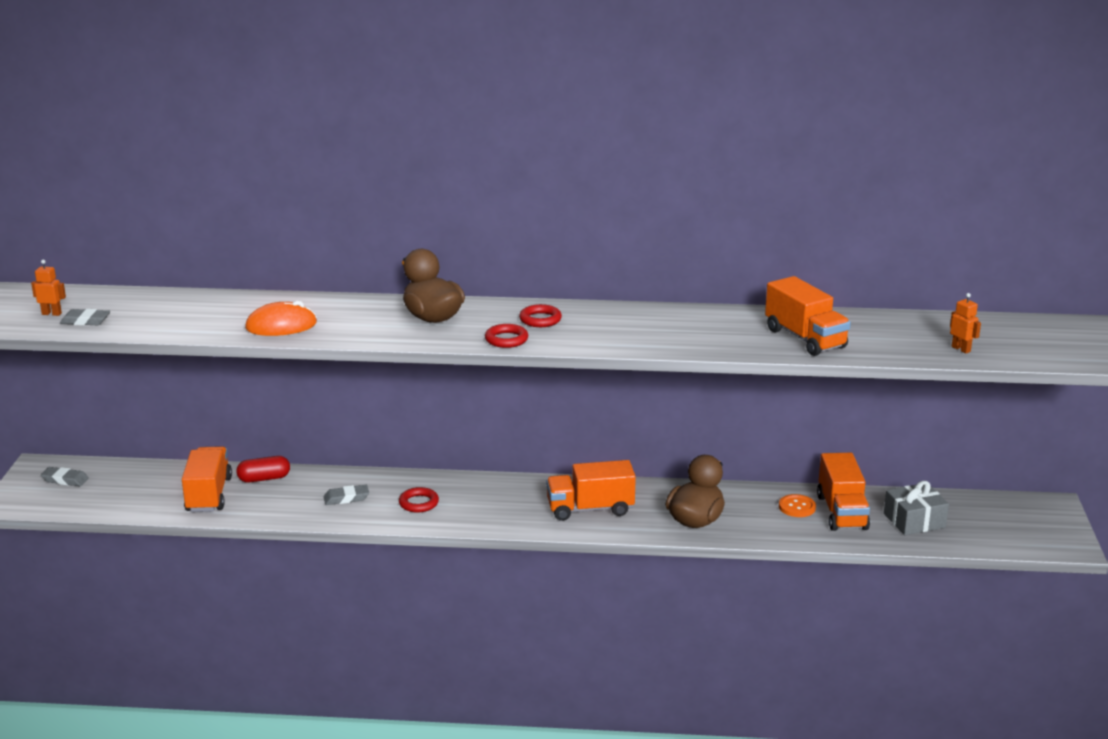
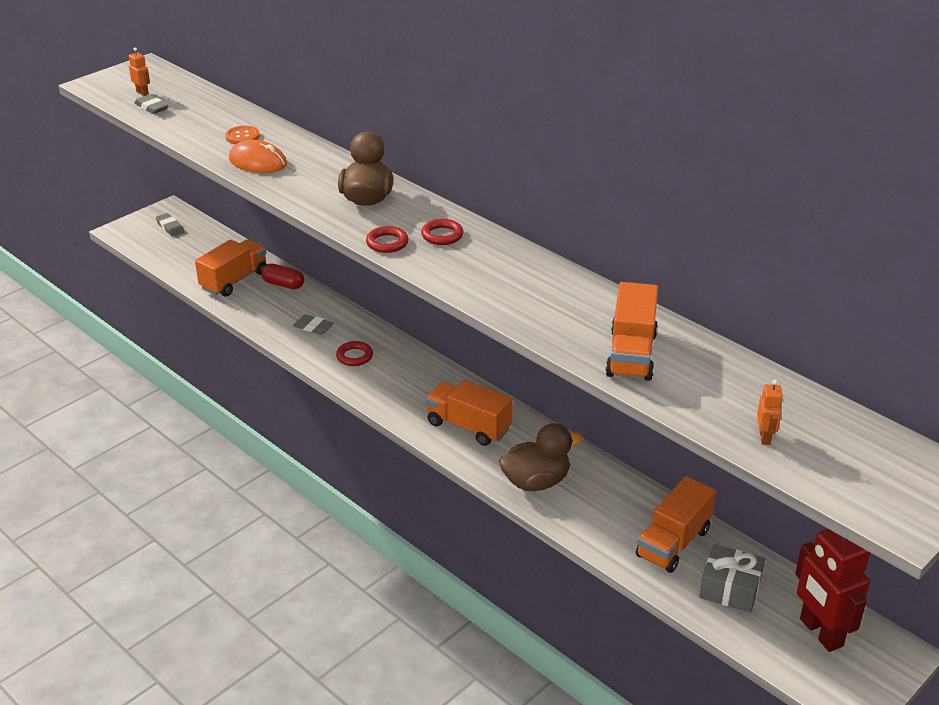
camera: 40 degrees right, 10 degrees up
orange button [779,494,816,517] -> orange button moved to [225,126,260,144]
none -> red robot [795,529,870,652]

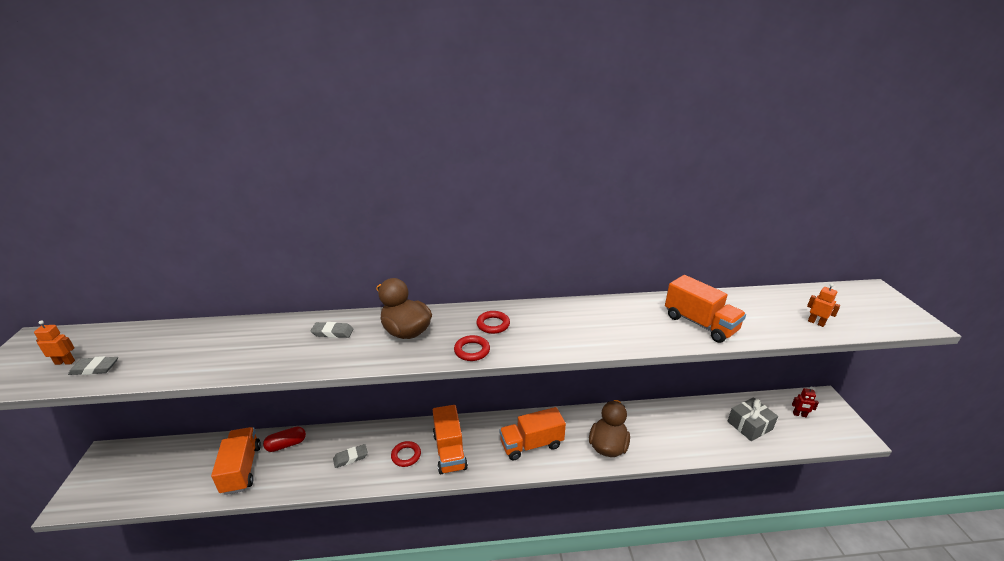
camera: 50 degrees left, 5 degrees down
grey eraser [156,213,184,237] -> grey eraser moved to [311,322,353,338]
orange button [225,126,260,144] -> none
orange mouse [229,140,287,173] -> none
orange truck [636,476,716,573] -> orange truck moved to [433,405,468,474]
red robot [795,529,870,652] -> red robot [792,386,819,417], size x0.43

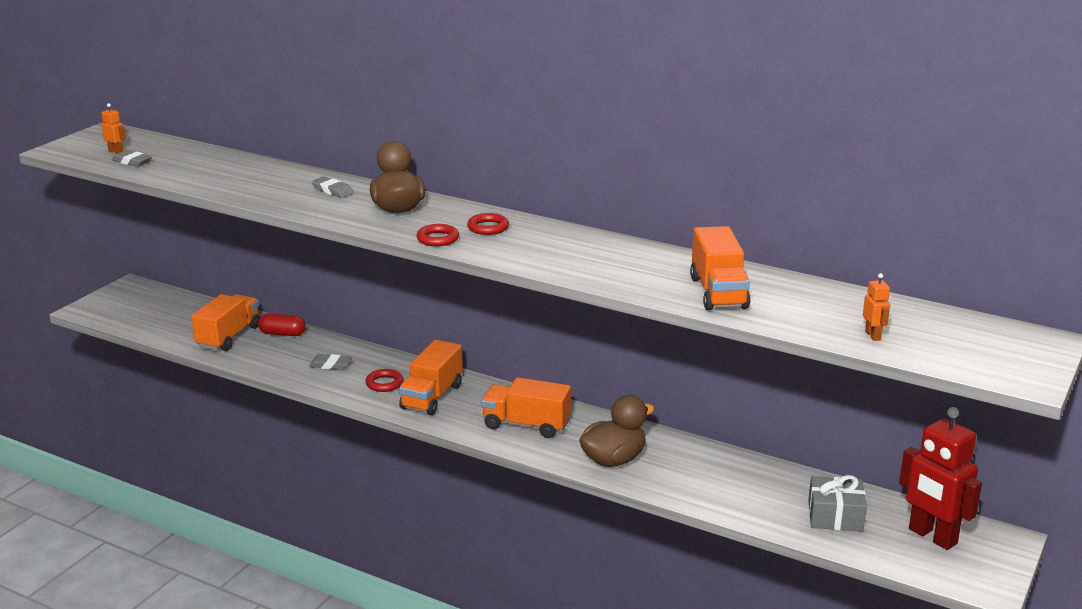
camera: 35 degrees right, 5 degrees down
red robot [792,386,819,417] -> red robot [899,407,982,550], size x2.35

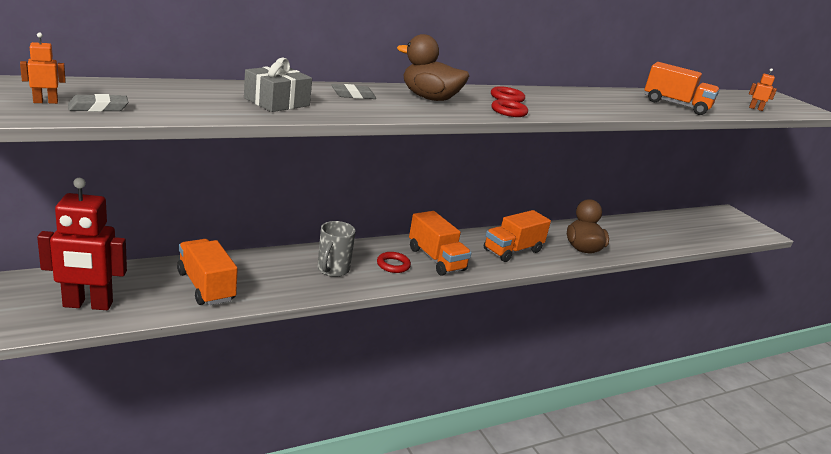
camera: 60 degrees left, 0 degrees up
red capsule [258,314,306,336] -> none
grey eraser [309,354,352,370] -> grey mug [317,221,356,277]
grey gift [808,475,867,532] -> grey gift moved to [244,58,312,112]
red robot [899,407,982,550] -> red robot moved to [37,178,127,310]

